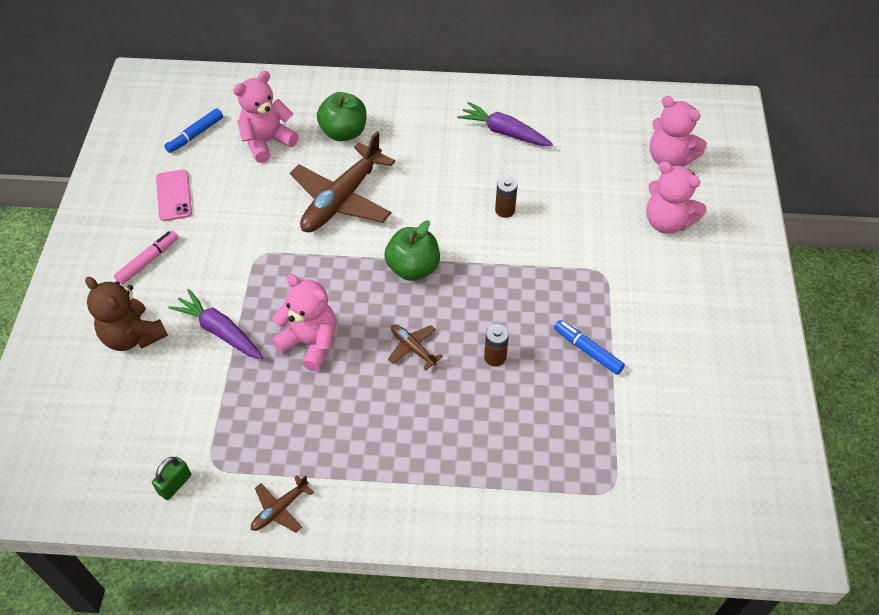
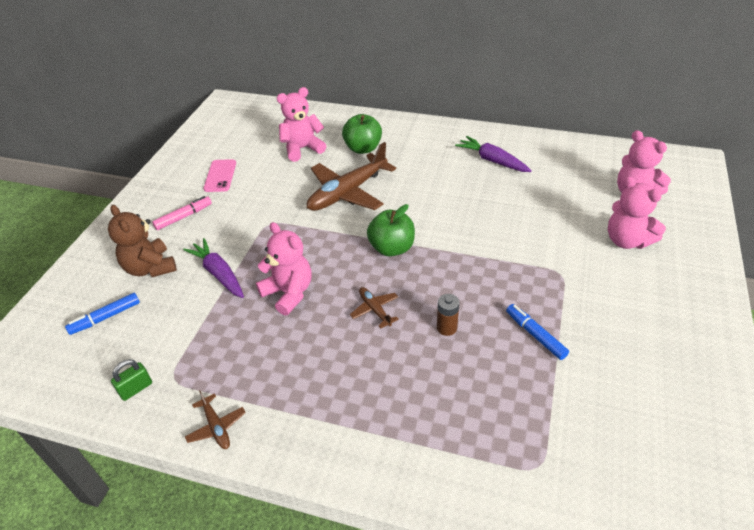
camera: 15 degrees right, 10 degrees down
blue marker [164,108,223,153] -> blue marker moved to [65,293,140,335]
brown plane [251,475,314,533] -> brown plane turned 90 degrees counterclockwise [185,390,246,449]
brown battery [495,177,518,218] -> none

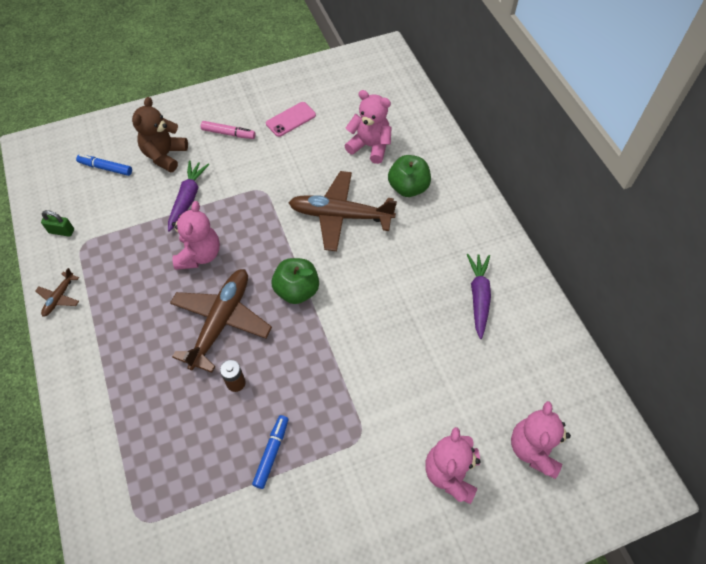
camera: 50 degrees right, 15 degrees up
brown plane [350,287,399,329] -> brown plane [170,269,272,373], size x2.19

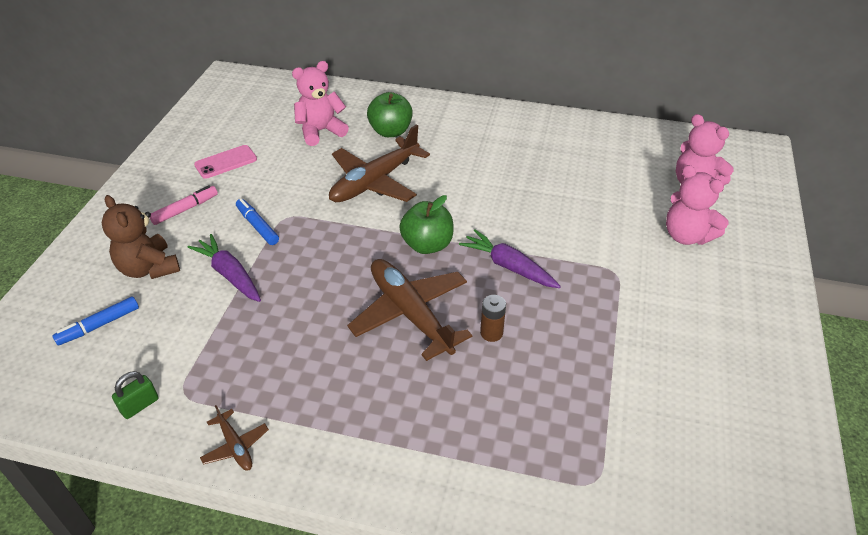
camera: 55 degrees left, 15 degrees down
pink teddy bear [172,201,220,270] -> none
blue marker [252,415,289,489] -> blue marker moved to [236,199,279,245]
pink phone [266,102,316,137] -> pink phone turned 60 degrees clockwise [194,145,257,179]
purple carrot [467,254,491,339] -> purple carrot moved to [459,229,561,288]

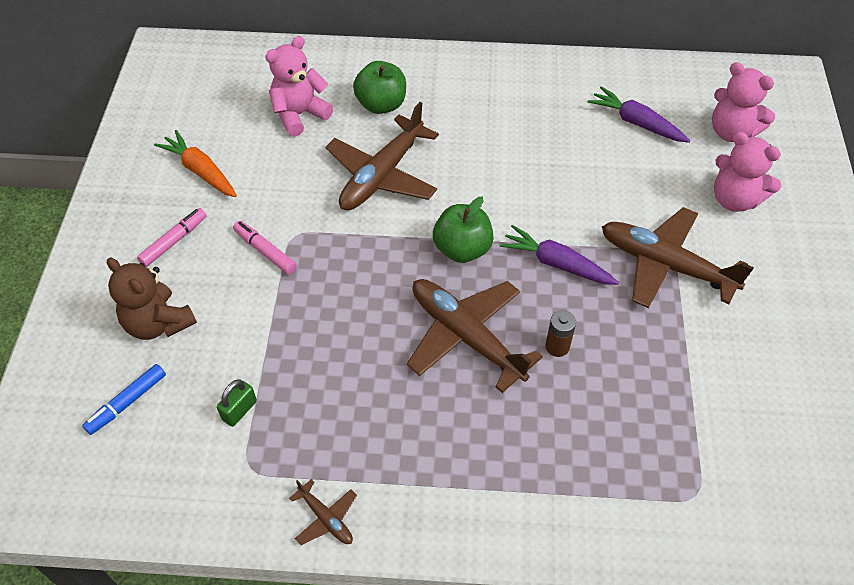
camera: 10 degrees left, 10 degrees up
green padlock [112,371,159,419] -> green padlock moved to [217,380,257,427]
purple carrot [187,234,261,302] -> purple carrot moved to [588,86,690,143]
pink phone [194,145,257,179] -> orange carrot [154,130,237,197]
blue marker [236,199,279,245] -> pink marker [233,221,297,274]
none -> brown plane [602,207,754,308]

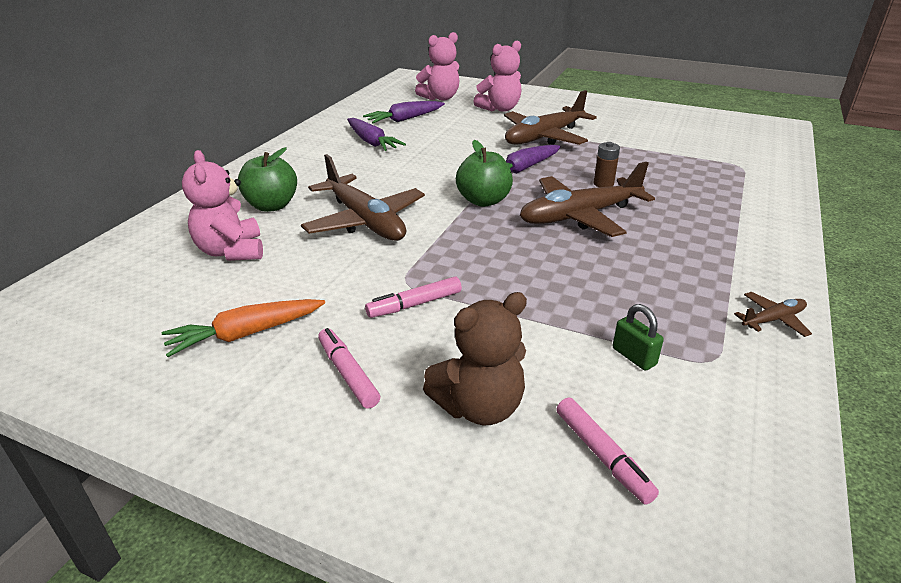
camera: 70 degrees left, 20 degrees down
blue marker [82,364,166,435] -> pink marker [556,397,659,505]
none -> purple carrot [347,118,406,151]

